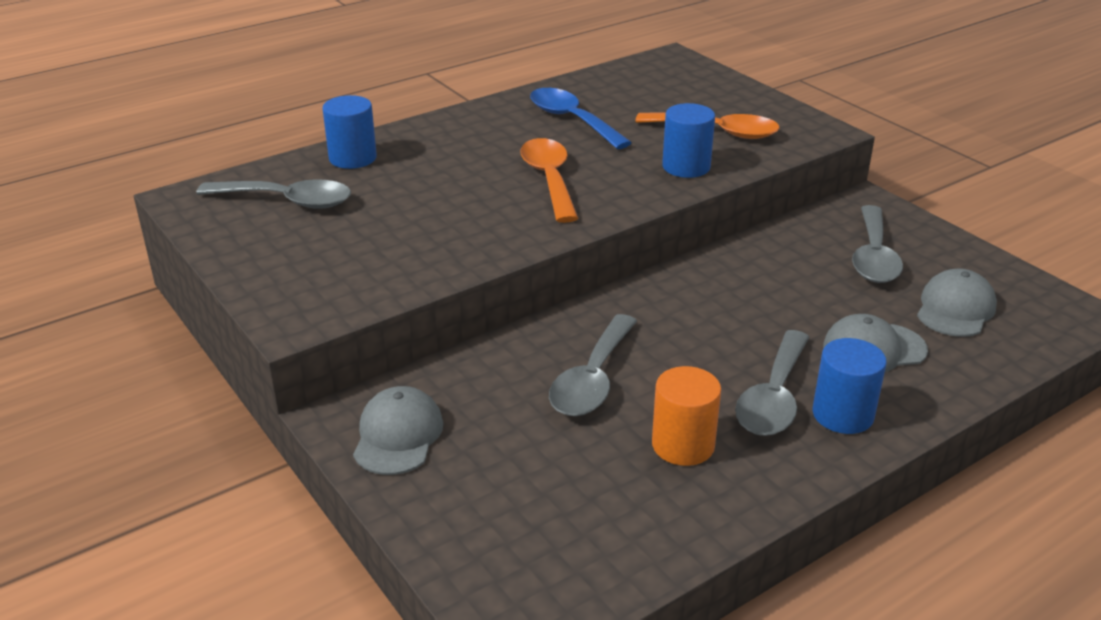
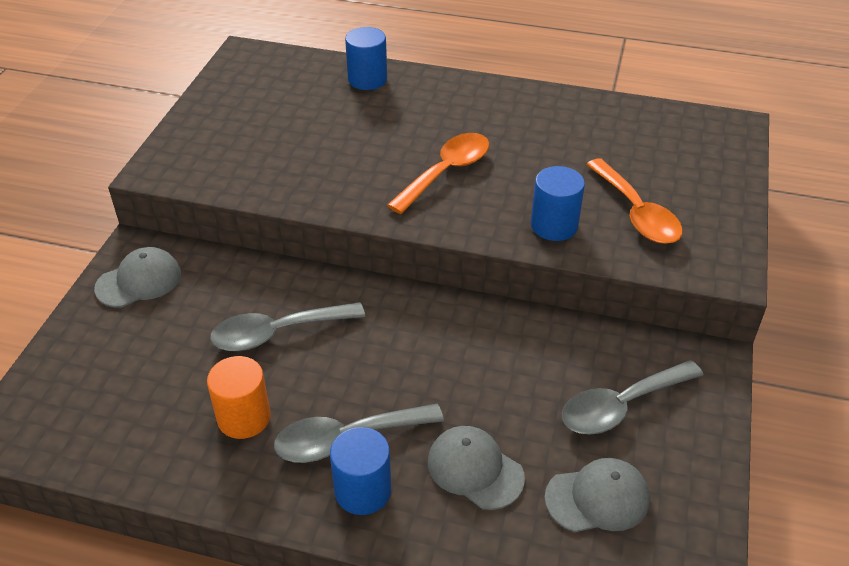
camera: 50 degrees right, 10 degrees up
grey spoon [196,179,351,209] -> none
blue spoon [530,88,632,149] -> none

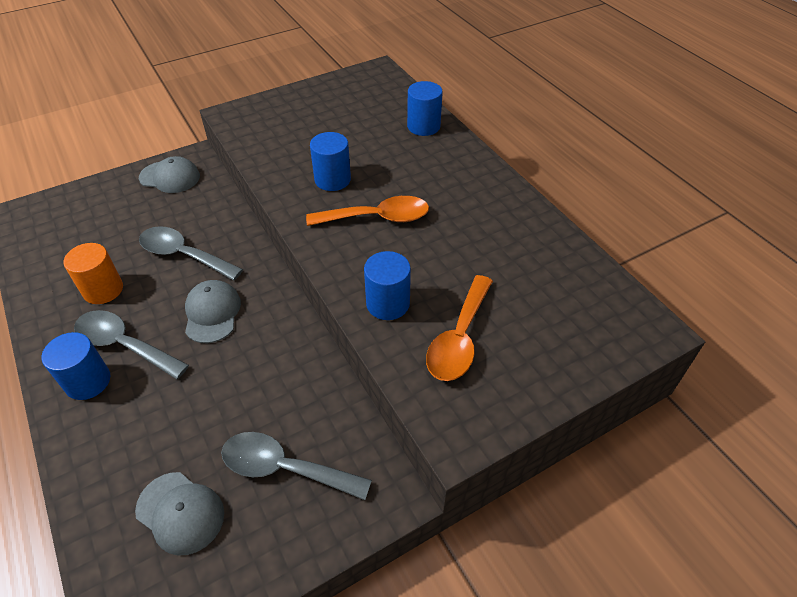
camera: 45 degrees right, 5 degrees up
grey cap [428,426,525,510] -> grey cap moved to [185,280,241,343]
none -> blue cylinder [310,132,351,191]

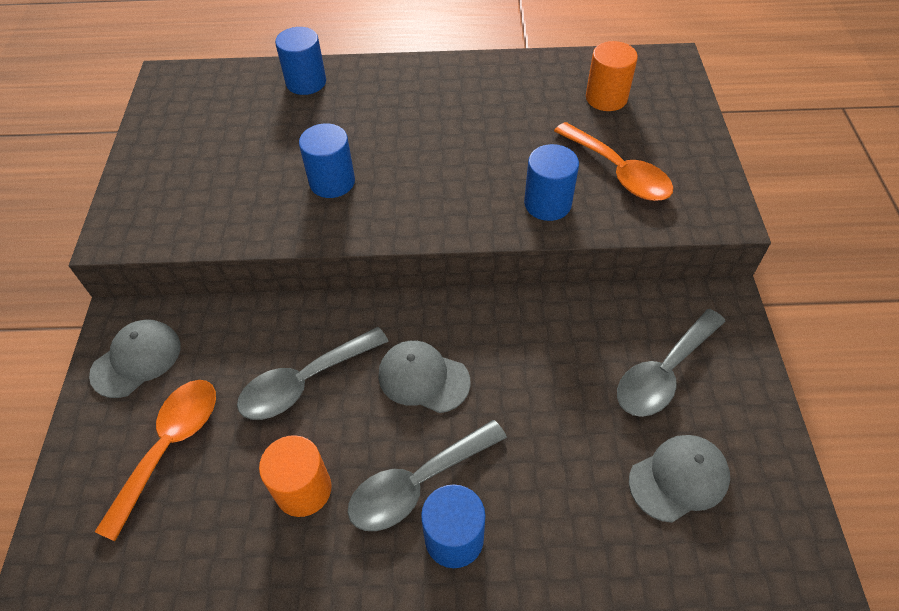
camera: 60 degrees left, 5 degrees up
orange spoon [306,196,429,226] -> orange spoon moved to [95,380,216,541]
none -> orange cylinder [586,41,638,111]

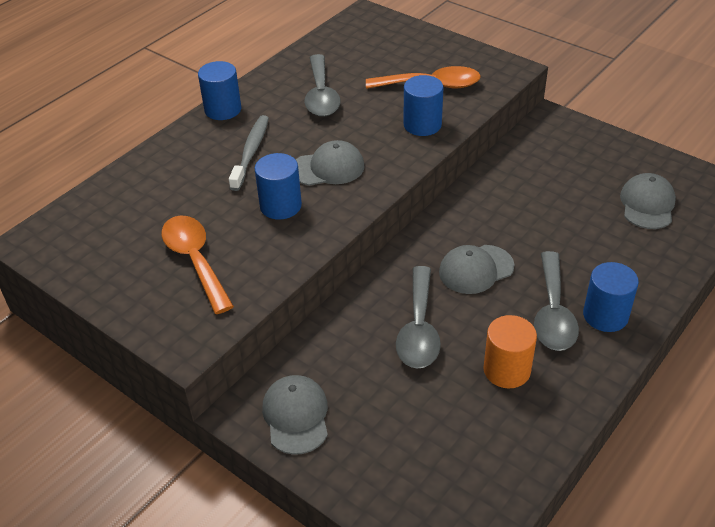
camera: 50 degrees left, 10 degrees down
orange spoon [95,380,216,541] -> orange spoon moved to [161,215,234,314]
blue cylinder [275,27,326,95] -> blue cylinder moved to [198,61,242,120]
orange cylinder [586,41,638,111] -> none
grey spoon [617,309,726,417] -> grey spoon moved to [304,54,341,117]
none -> grey toothbrush [229,115,269,191]
none -> grey cap [296,140,365,186]

